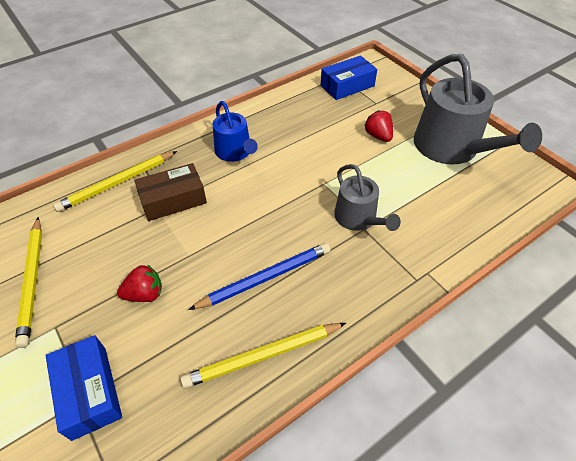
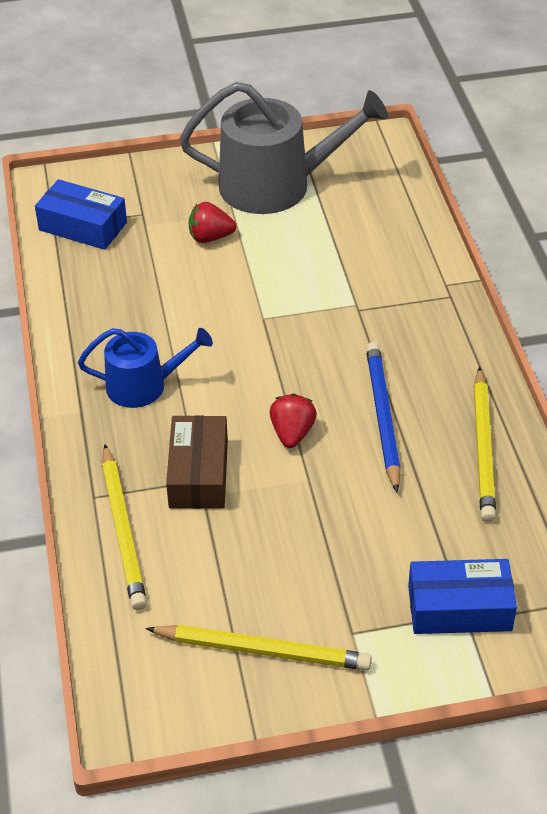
camera: 65 degrees left, 5 degrees down
red strawberry [117,265,162,302] -> red strawberry moved to [270,394,317,448]
blue box [321,56,377,100] -> blue box turned 60 degrees counterclockwise [35,179,127,250]
grey watering can [334,164,401,231] -> none

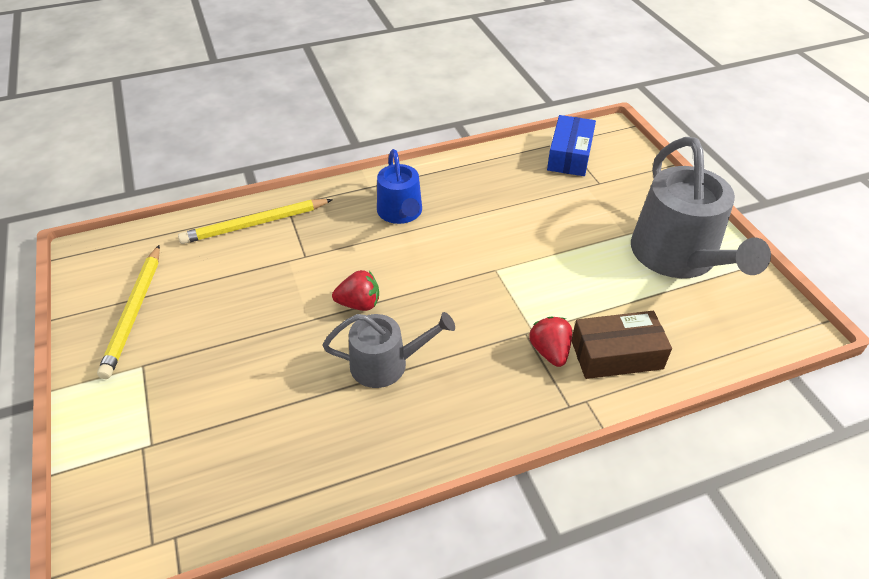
camera: 80 degrees right, 0 degrees up
brown box [166,415,228,509] -> brown box moved to [572,311,672,379]
red strawberry [189,202,236,243] -> red strawberry moved to [529,316,572,367]
blue pencil [366,342,401,492] -> grey watering can [323,312,455,388]
blue box [408,559,517,634] -> none
yellow pencil [474,367,496,522] -> none

